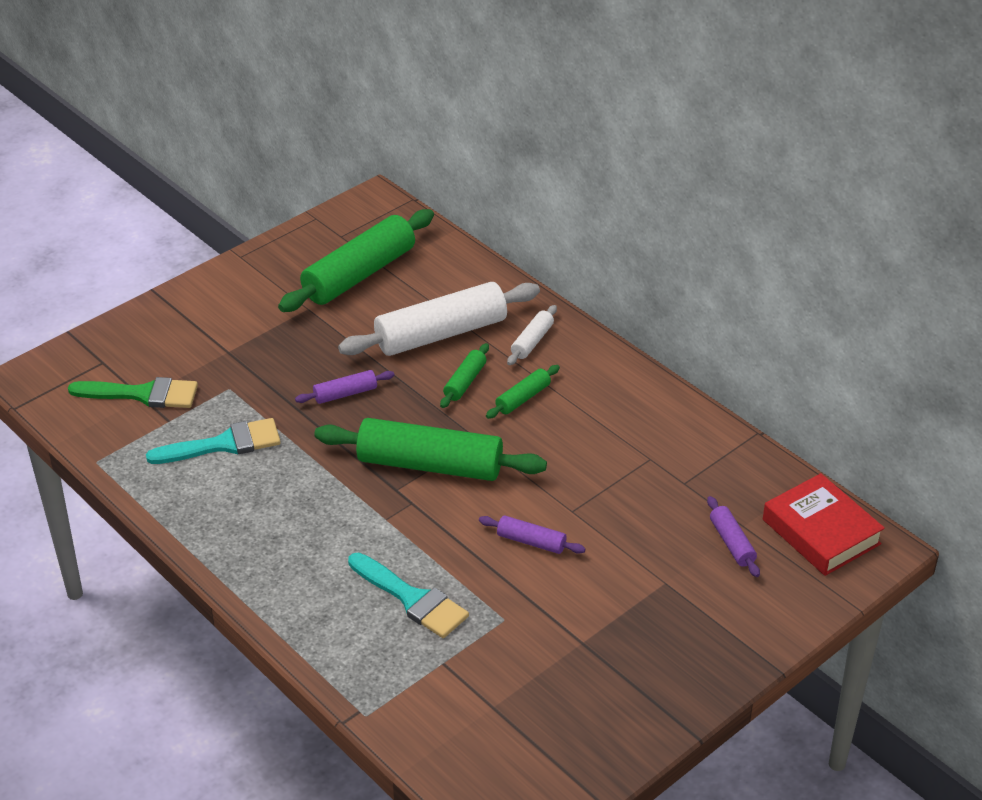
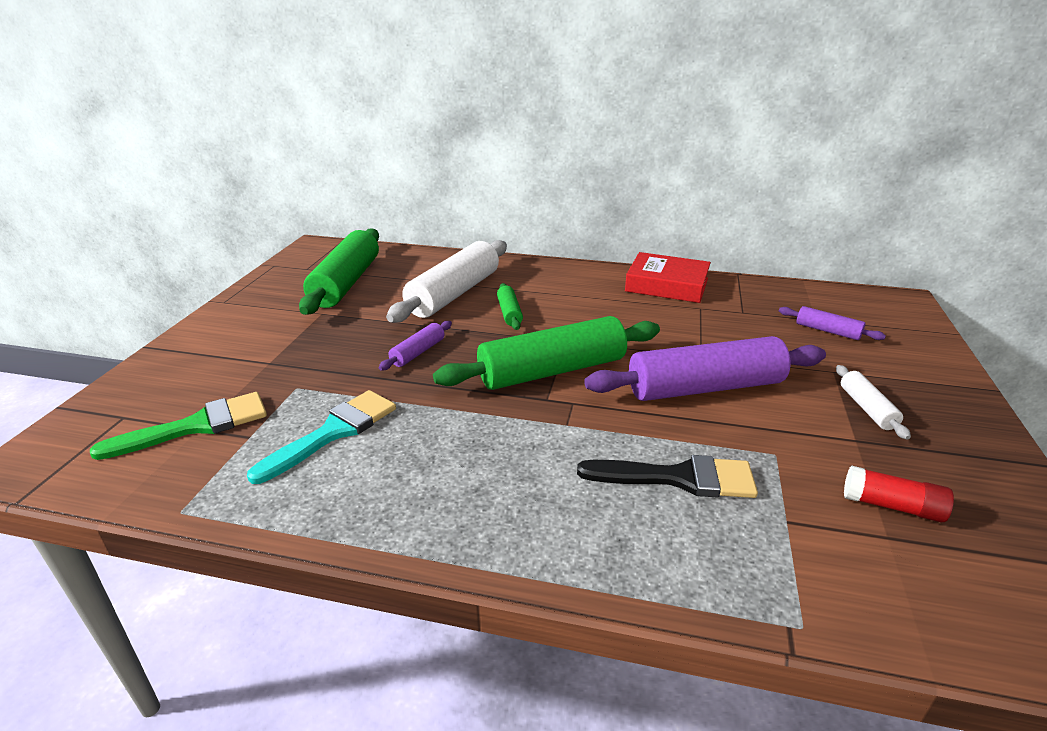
camera: 35 degrees left, 10 degrees down
turquoise brush [348,552,469,638] -> black brush [577,455,758,498]
purple rolling pin [479,515,585,554] -> purple rolling pin [584,336,826,401], size x2.17
green rolling pin [486,365,560,419] -> none
white rolling pin [507,305,557,365] -> white rolling pin moved to [836,365,911,440]
red book [763,473,885,576] -> red book moved to [625,252,711,303]
none -> red glue stick [844,465,954,522]

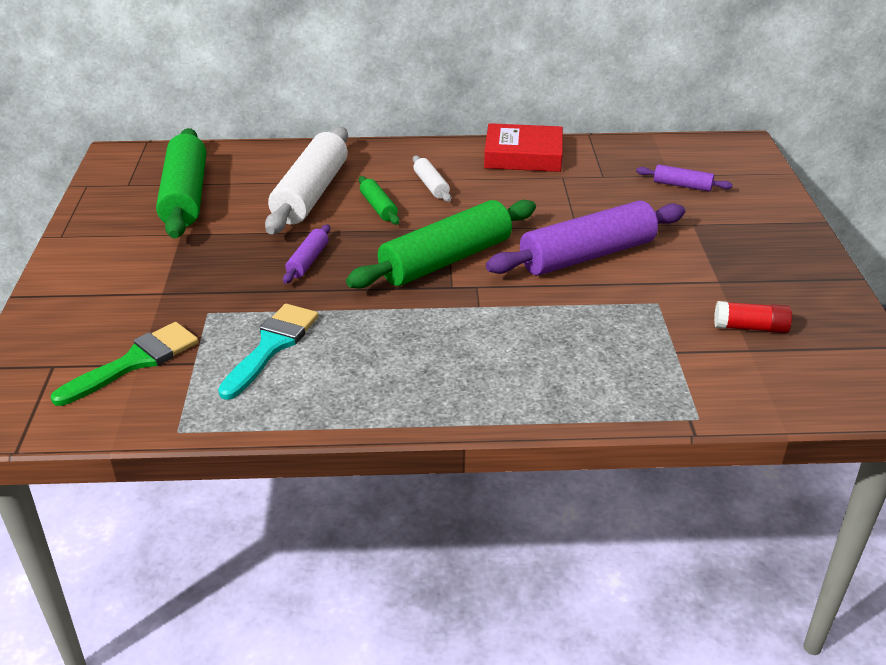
camera: 15 degrees left, 5 degrees up
black brush [577,455,758,498] -> none
white rolling pin [836,365,911,440] -> white rolling pin moved to [413,156,451,202]

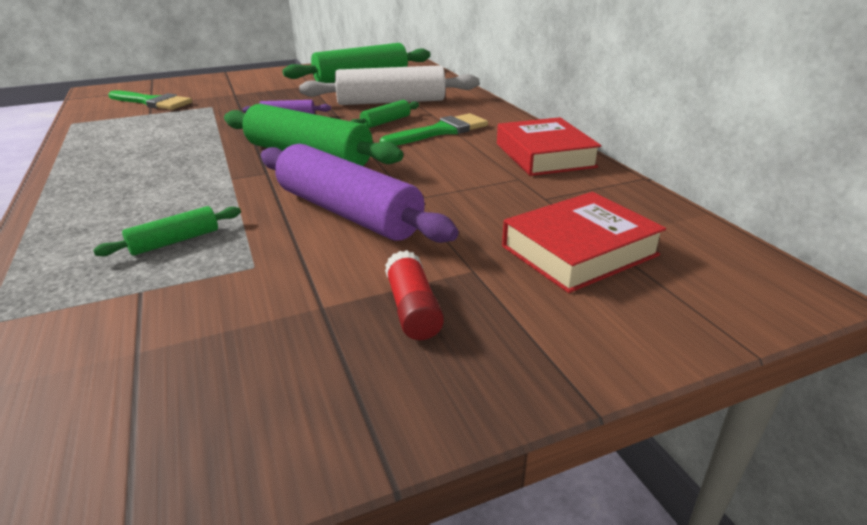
camera: 70 degrees right, 5 degrees down
turquoise brush [218,304,319,400] -> none
white rolling pin [413,156,451,202] -> green brush [380,113,488,146]
purple rolling pin [636,164,733,191] -> red book [502,192,666,293]
red glue stick [714,301,792,333] -> red glue stick moved to [385,250,444,340]
none -> green rolling pin [93,206,241,256]

